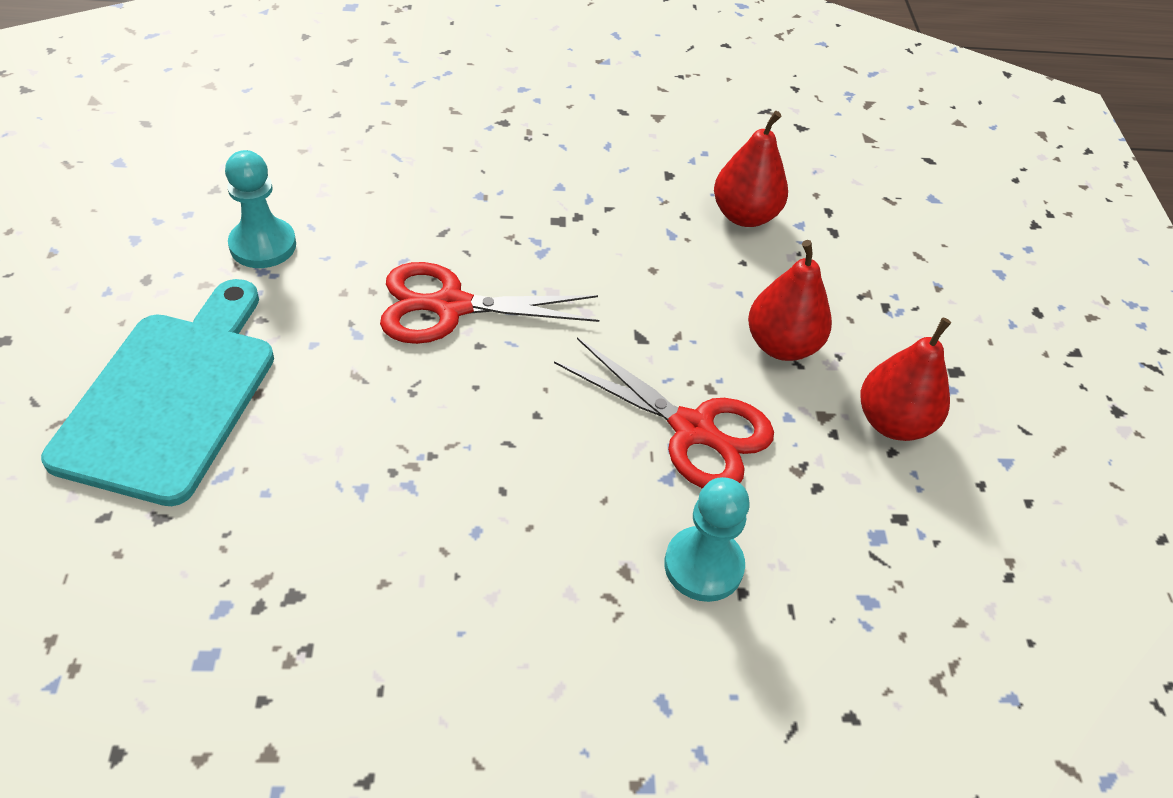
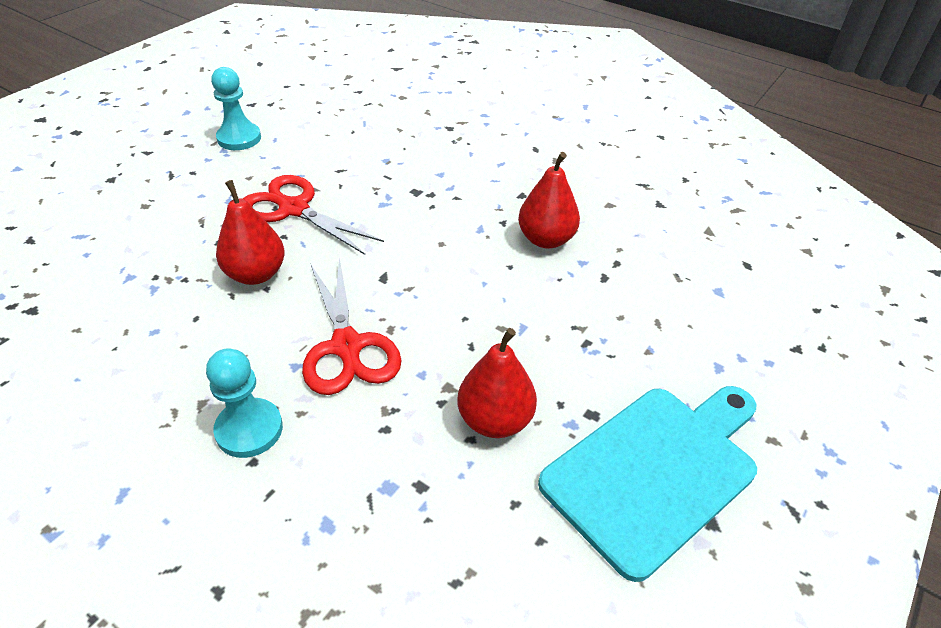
camera: 40 degrees right, 5 degrees down
turquoise cutting board [41,279,274,506] -> turquoise cutting board moved to [538,386,757,582]
red pear [748,240,832,361] -> red pear moved to [216,180,285,285]

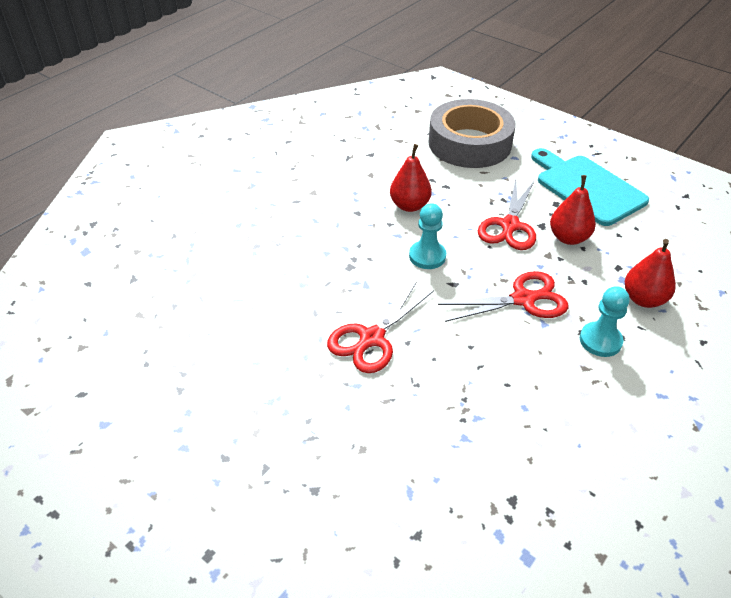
camera: 85 degrees left, 0 degrees up
turquoise pawn [211,67,261,150] -> turquoise pawn moved to [409,203,446,269]
red pear [216,180,285,285] -> red pear moved to [625,239,676,308]
none -> grey tape [428,99,515,168]
none -> red scissors [478,180,536,250]

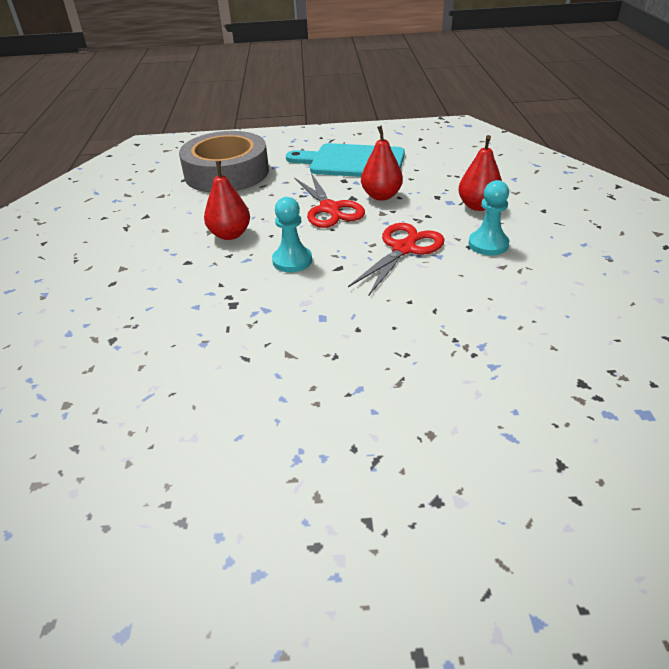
camera: 40 degrees left, 5 degrees down
red scissors [327,283,434,373] -> none

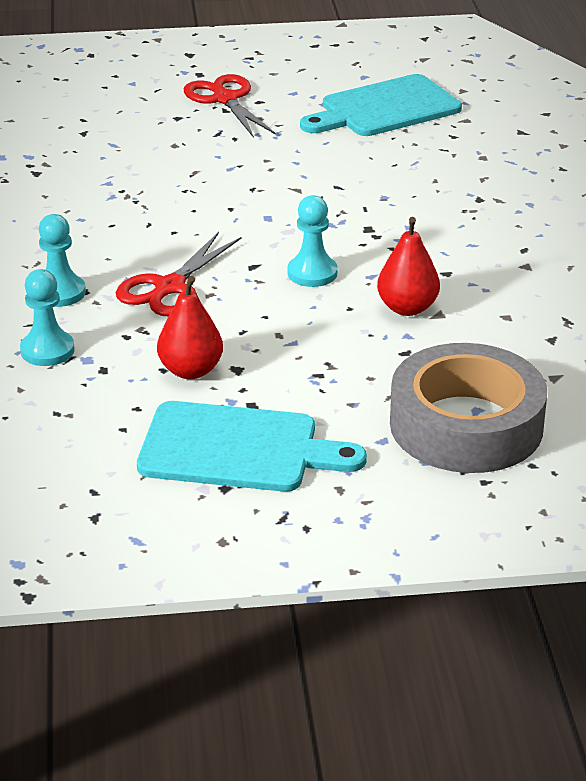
camera: 175 degrees right, 5 degrees down
red scissors [295,173,365,228] -> red scissors moved to [184,74,276,138]
red pear [458,135,502,211] -> turquoise pawn [20,269,75,366]
none -> turquoise cutting board [300,74,462,136]

